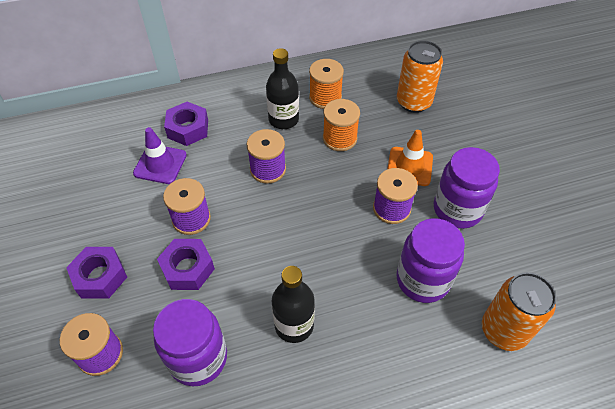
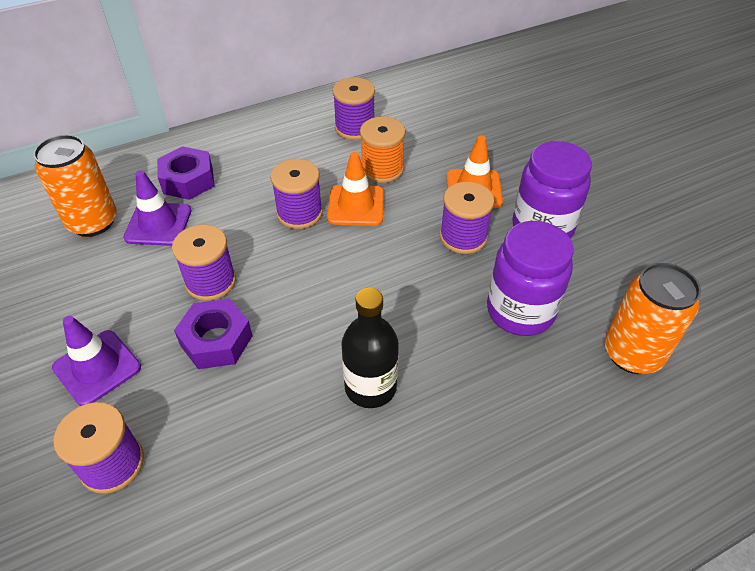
camera: 10 degrees left, 5 degrees down
purple nut [66,247,127,299] -> purple traffic cone [52,316,141,406]
purple jar [153,299,227,386] -> none
black bottle [266,48,299,129] -> none
orange spool [309,59,344,109] -> purple spool [333,77,375,140]
orange can [397,40,443,113] -> orange can moved to [33,134,117,237]
none -> orange traffic cone [327,152,384,226]

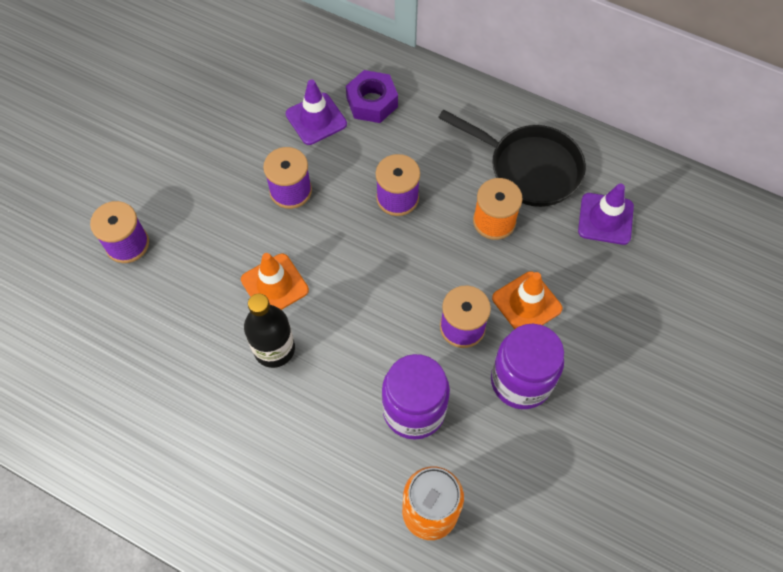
camera: 55 degrees right, 15 degrees up
orange can [33,134,117,237] -> none
purple traffic cone [52,316,141,406] -> purple traffic cone moved to [578,184,634,245]
purple nut [174,299,252,369] -> none
orange traffic cone [327,152,384,226] -> orange traffic cone moved to [241,253,309,310]
purple spool [333,77,375,140] -> black pan [438,109,586,207]

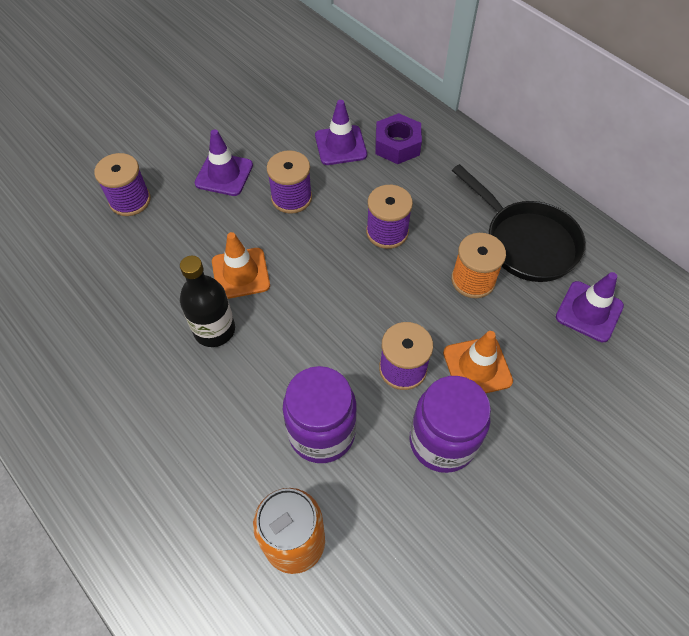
camera: 20 degrees right, 5 degrees down
none -> purple traffic cone [195,129,253,196]

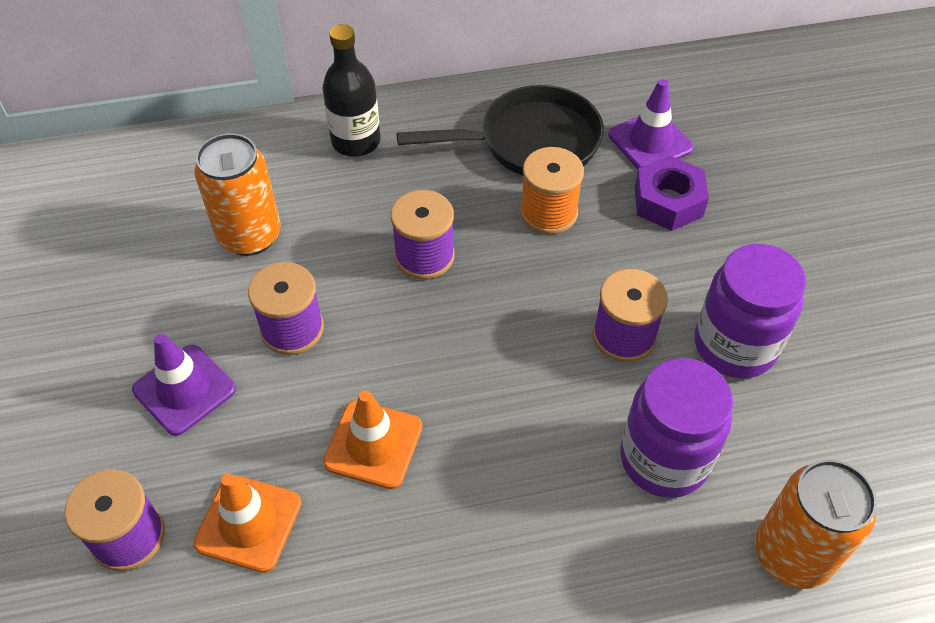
camera: 60 degrees left, 5 degrees down
black bottle [180,256,235,347] -> black bottle moved to [323,24,380,157]
purple traffic cone [315,100,367,165] -> orange can [194,133,281,256]
purple nut [375,113,422,164] -> purple nut moved to [635,156,709,231]
orange traffic cone [443,331,513,393] -> orange traffic cone moved to [193,473,302,573]

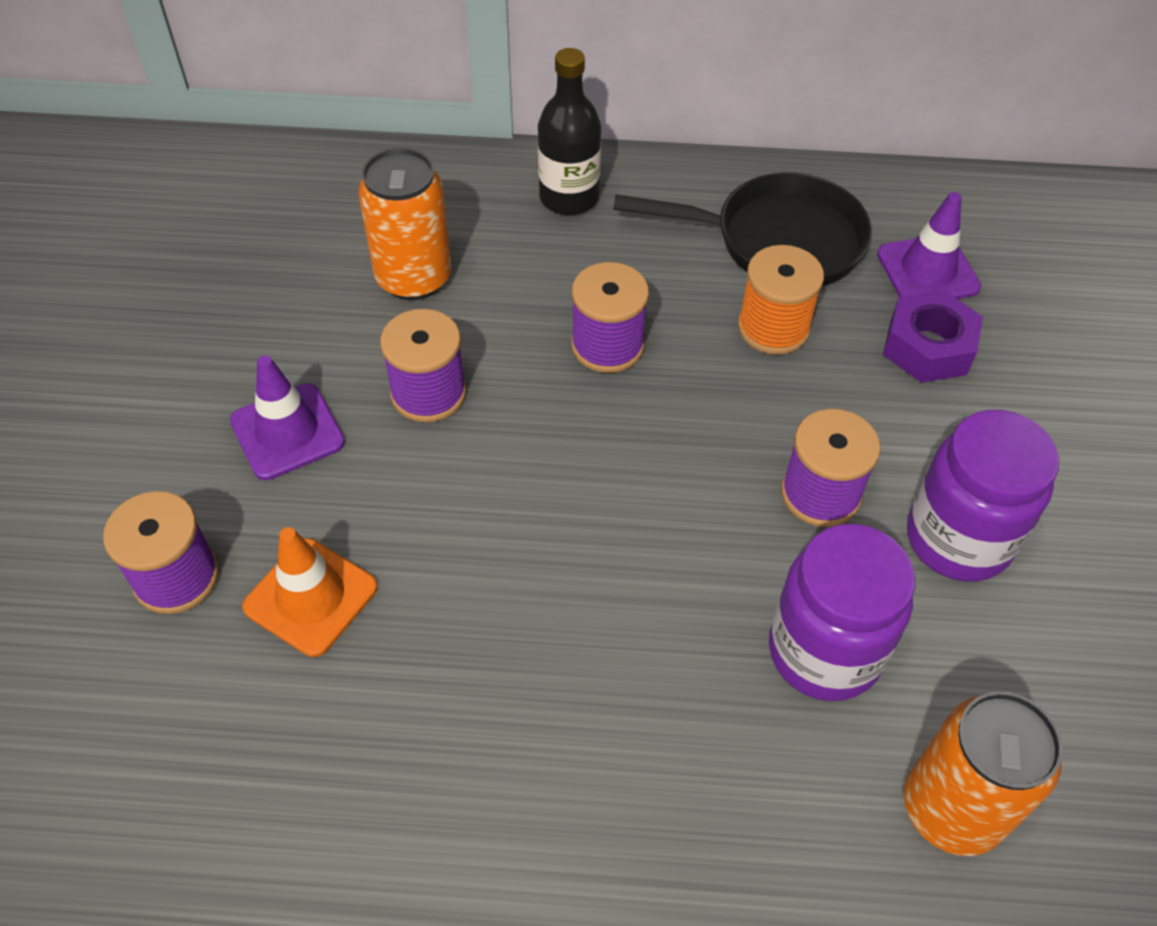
camera: 15 degrees right, 0 degrees up
orange traffic cone [323,391,422,489] -> none

